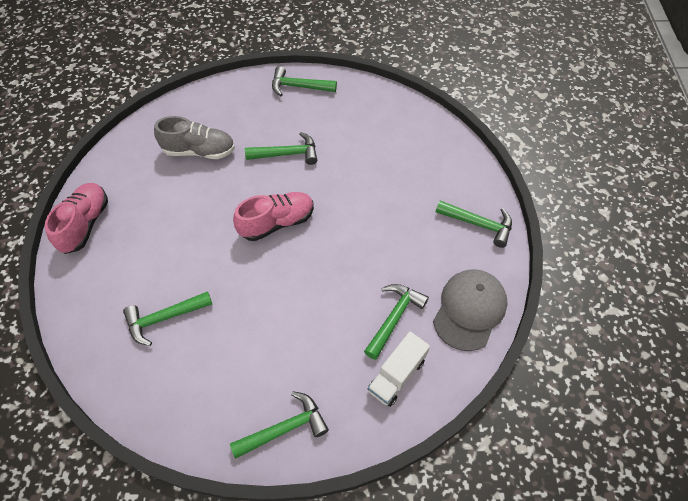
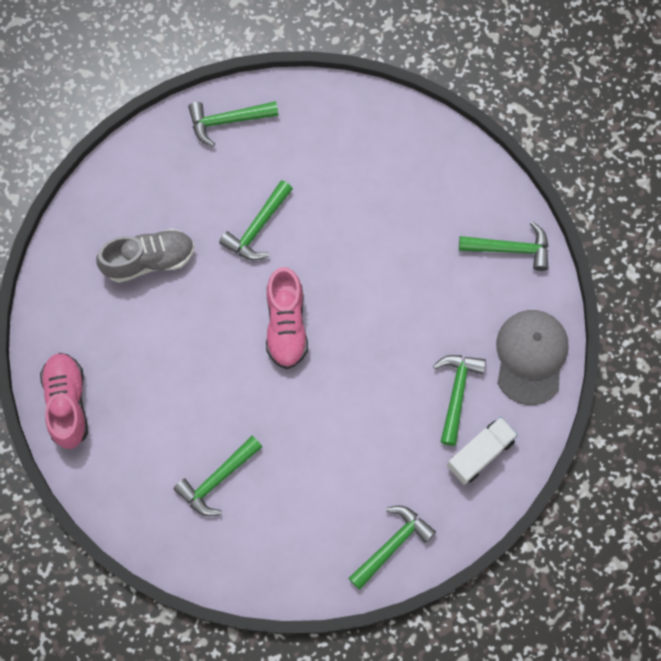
camera: 20 degrees left, 15 degrees up
pink shoe [233,192,314,241] -> pink shoe turned 135 degrees clockwise [266,267,308,369]
green hammer [245,132,317,165] -> green hammer turned 150 degrees clockwise [219,180,293,260]
white truck [368,331,430,407] -> white truck turned 150 degrees counterclockwise [447,417,518,485]

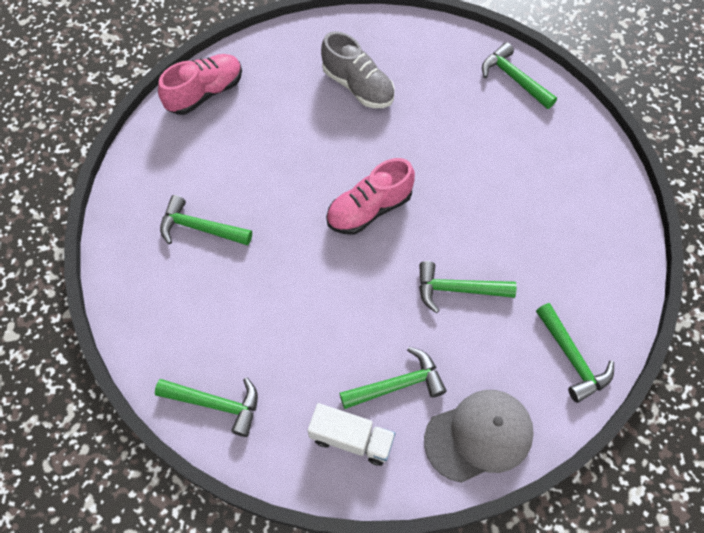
camera: 60 degrees right, 10 degrees down
green hammer [219,180,293,260] -> green hammer moved to [419,261,517,313]

